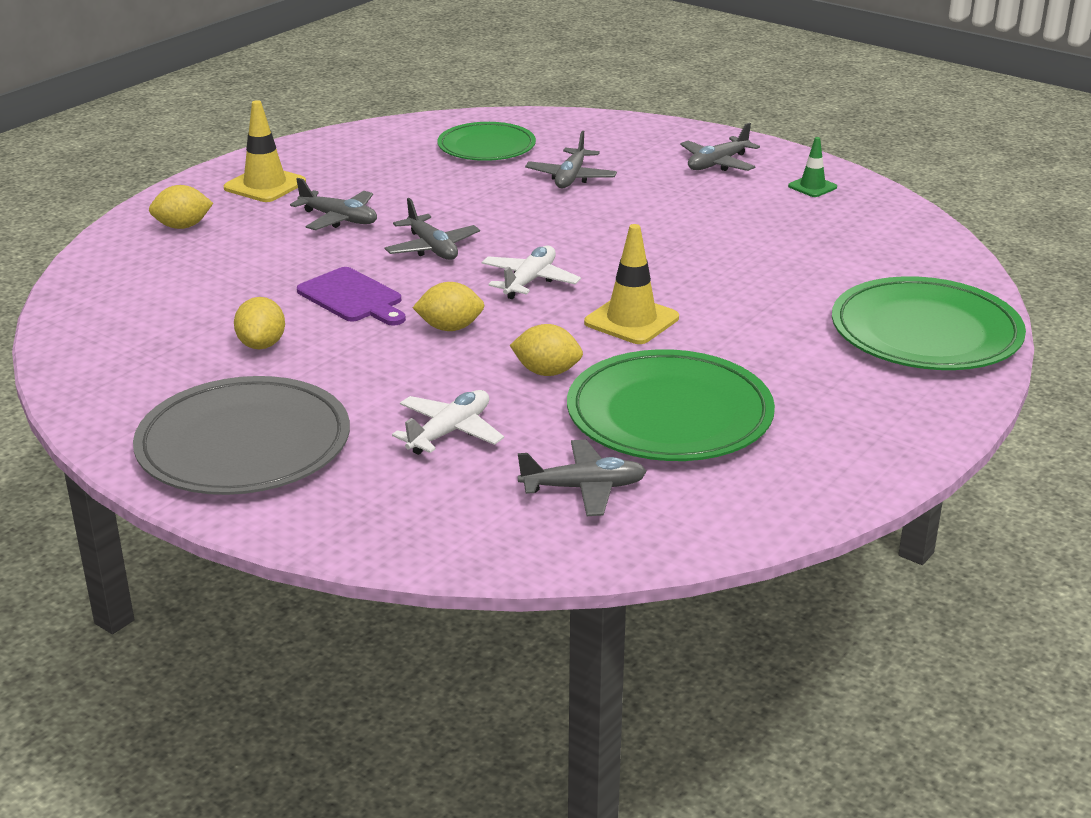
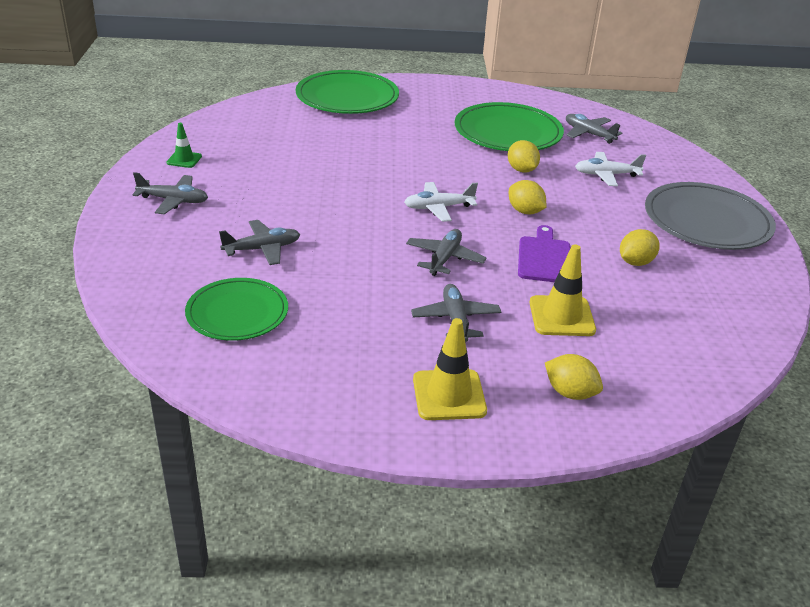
camera: 130 degrees left, 5 degrees up
yellow traffic cone [584,224,679,344] -> yellow traffic cone moved to [529,244,596,336]

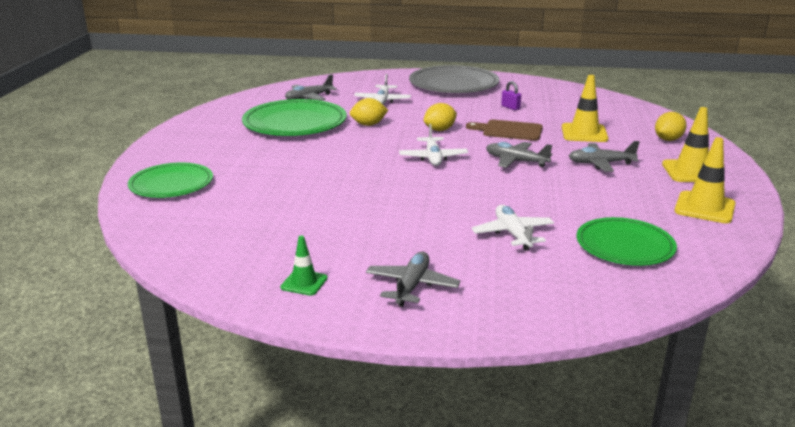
camera: 80 degrees left, 10 degrees down
grey plane [219,220,300,265] -> white plane [472,205,554,251]
green plate [296,70,399,114] -> green plate [128,163,213,198], size x0.66
purple cutting board [518,225,570,282] -> brown cutting board [466,120,543,141]
yellow lemon [620,229,660,266] -> purple padlock [501,81,521,110]
none -> yellow traffic cone [674,137,735,223]

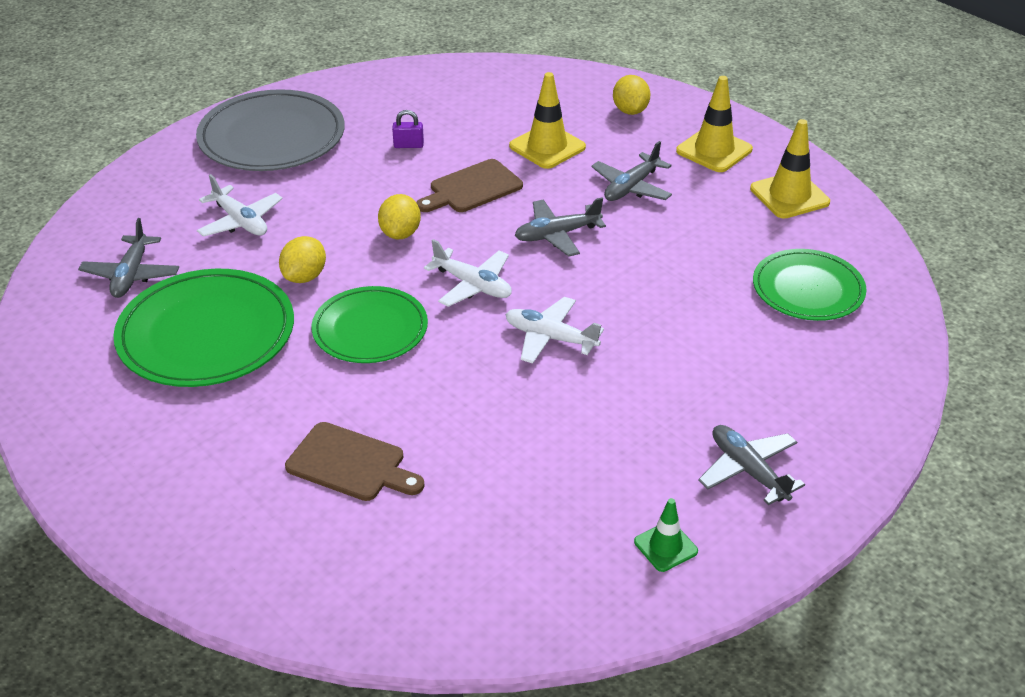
camera: 50 degrees left, 15 degrees up
green plate [128,163,213,198] -> green plate moved to [312,286,428,363]
white plane [472,205,554,251] -> white plane moved to [505,297,604,364]
none -> brown cutting board [285,422,424,501]

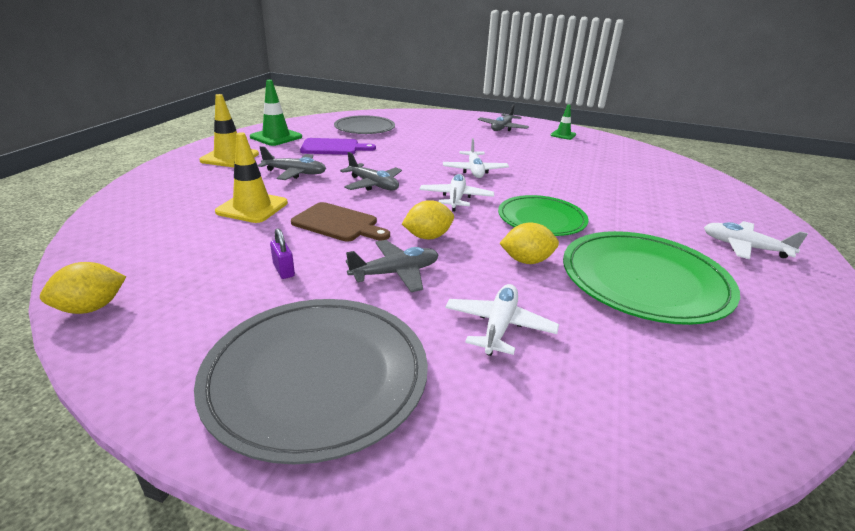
camera: 120 degrees left, 10 degrees down
grey plane [78,218,179,298] -> grey plane moved to [346,240,439,292]
brown cutting board [285,422,424,501] -> none
yellow lemon [613,75,651,115] -> yellow lemon moved to [40,262,126,314]
yellow traffic cone [750,119,830,219] -> green traffic cone [250,80,302,146]
green plate [753,249,867,321] -> grey plate [334,115,395,134]
none -> purple cutting board [300,138,376,155]
none -> white plane [704,221,808,259]

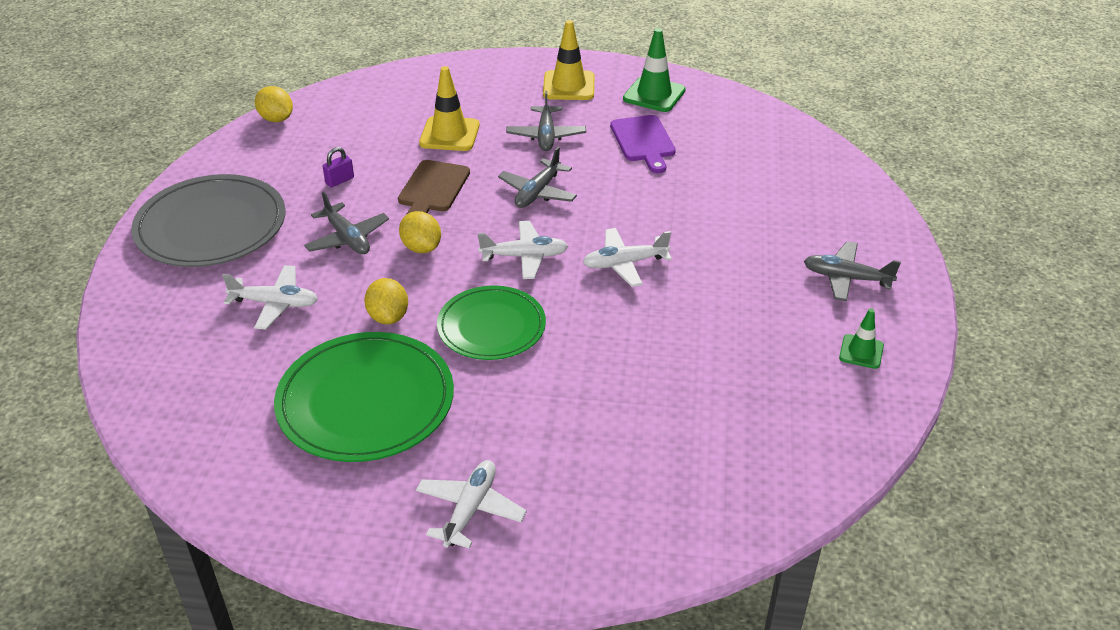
camera: 80 degrees right, 10 degrees up
grey plate [334,115,395,134] -> none

